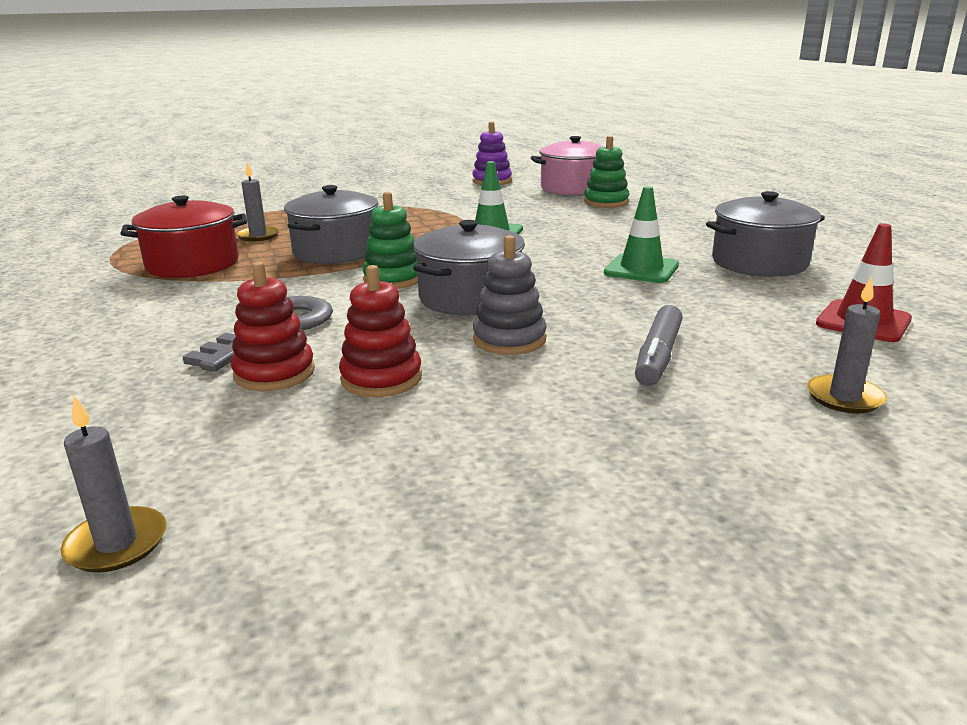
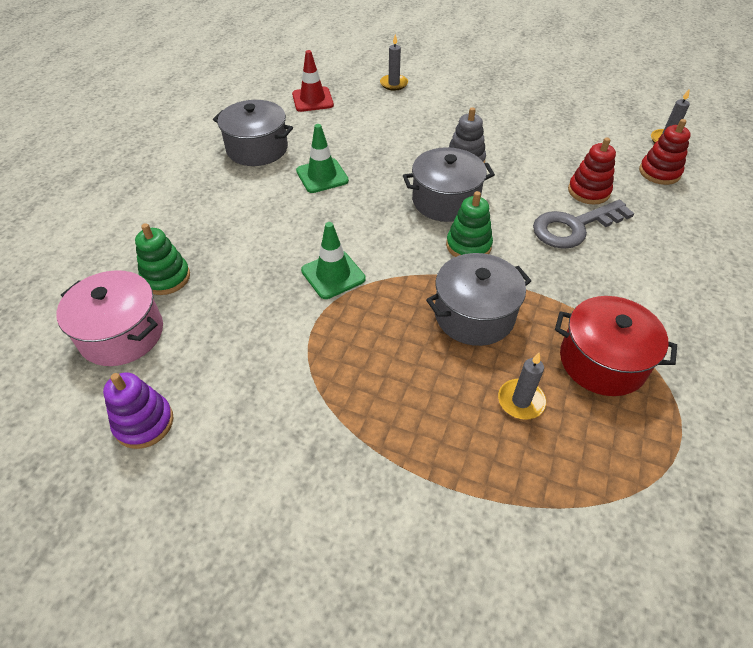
camera: 140 degrees left, 25 degrees up
red stacking toy [339,265,422,397] -> red stacking toy moved to [639,119,691,185]
grey marker [635,305,683,386] -> none

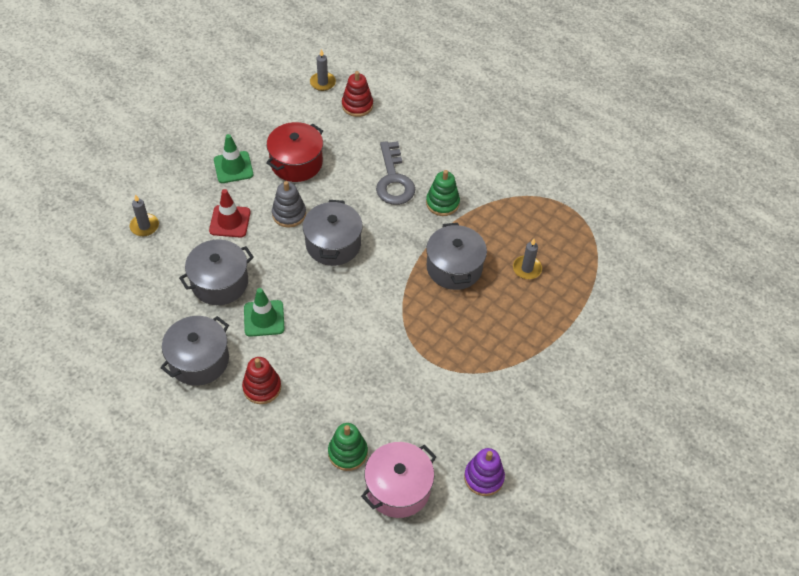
camera: 75 degrees left, 5 degrees up
red traffic cone [292,50,334,112] -> red traffic cone moved to [209,189,251,238]
green traffic cone [301,222,366,299] -> green traffic cone moved to [214,134,253,183]
green stacking toy [446,191,493,257] -> green stacking toy moved to [426,170,460,216]
red pot [555,296,677,396] -> red pot moved to [266,122,323,182]
red stacking toy [568,137,616,205] -> red stacking toy moved to [242,357,281,404]
none -> grey pot [179,239,254,305]

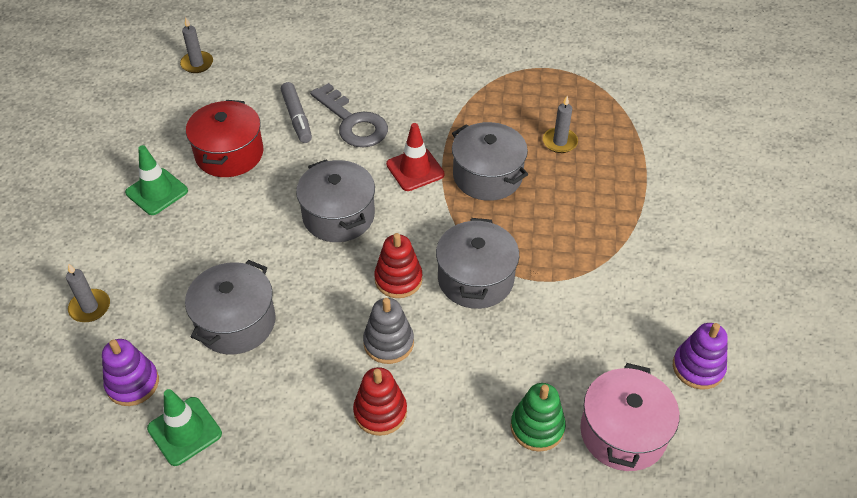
camera: 30 degrees left, 5 degrees down
grey pot [160,316,229,386] -> grey pot moved to [436,218,519,309]
red traffic cone [209,189,251,238] -> red traffic cone moved to [386,123,445,191]
green traffic cone [244,288,285,337] -> green traffic cone moved to [147,389,222,466]
grey stacking toy [272,181,306,227] -> grey stacking toy moved to [363,298,414,364]
red stacking toy [342,71,373,117] -> red stacking toy moved to [374,233,423,298]
green stacking toy [426,170,460,216] -> none
none -> purple stacking toy [102,339,159,406]
none -> grey marker [281,82,312,143]

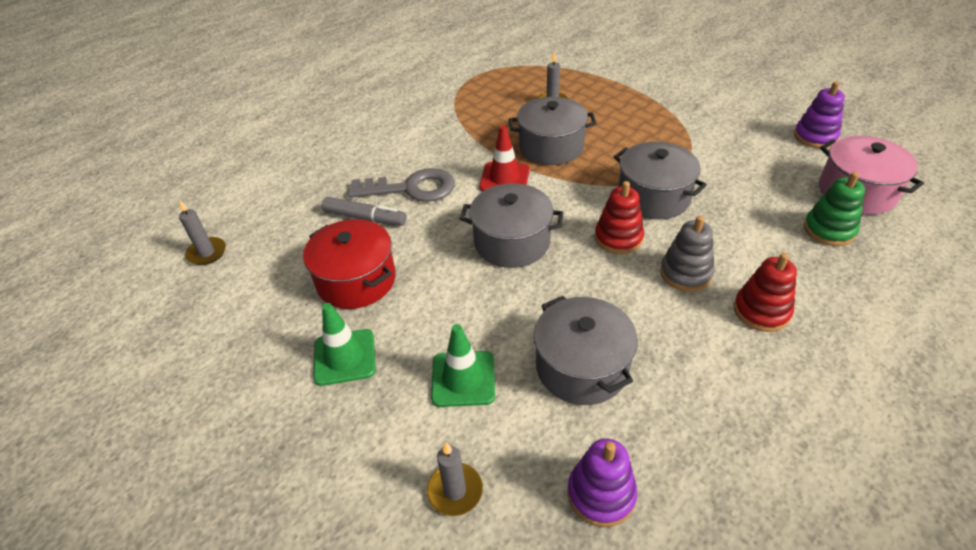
camera: 50 degrees left, 5 degrees down
green traffic cone [147,389,222,466] -> green traffic cone moved to [431,324,495,407]

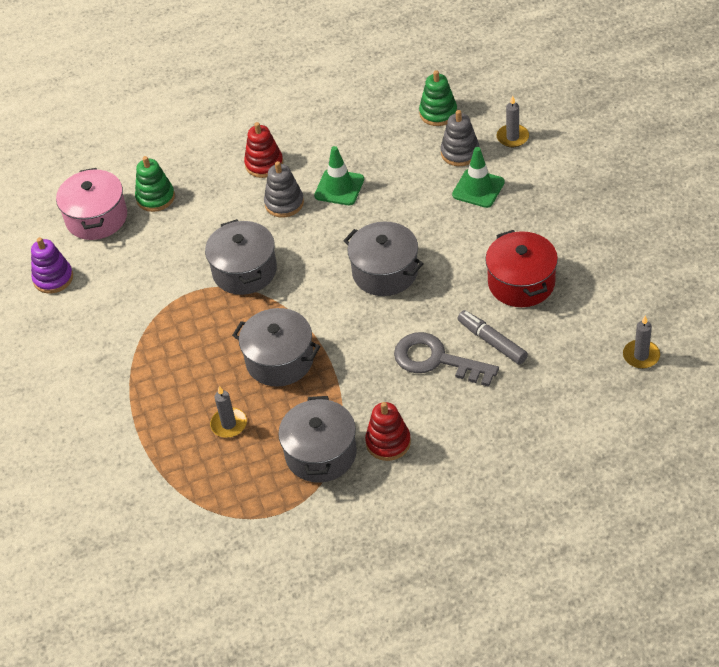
camera: 150 degrees left, 5 degrees up
green traffic cone [313,303,376,386] -> green traffic cone moved to [314,146,364,205]
red traffic cone [479,125,530,191] -> none
grey pot [534,296,638,405] -> grey pot moved to [278,396,357,483]
purple stacking toy [567,439,637,527] -> green stacking toy [419,70,457,126]
red stacking toy [595,181,644,254] -> red stacking toy moved to [365,402,411,461]
none -> grey stacking toy [440,110,479,166]

